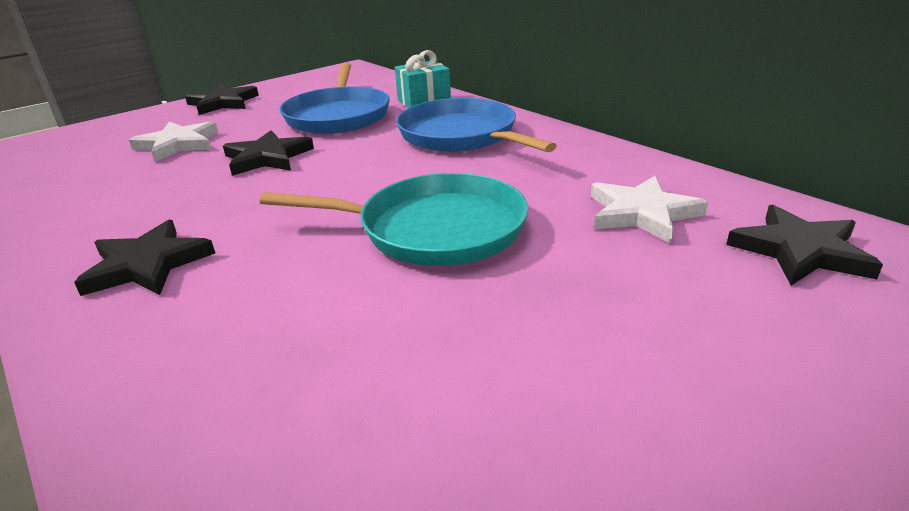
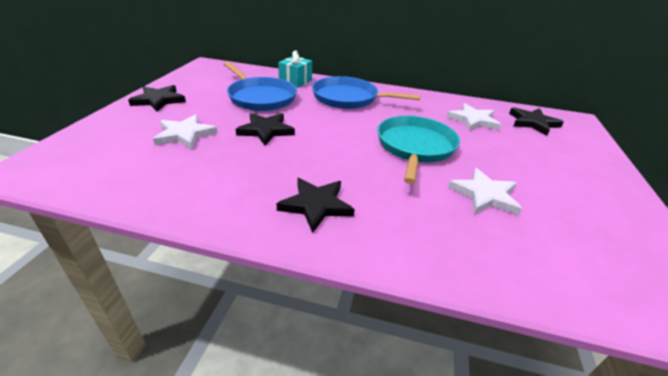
camera: 40 degrees left, 5 degrees up
turquoise pan [260,173,528,266] -> turquoise pan turned 45 degrees counterclockwise [377,116,460,184]
none -> white star [448,168,522,216]

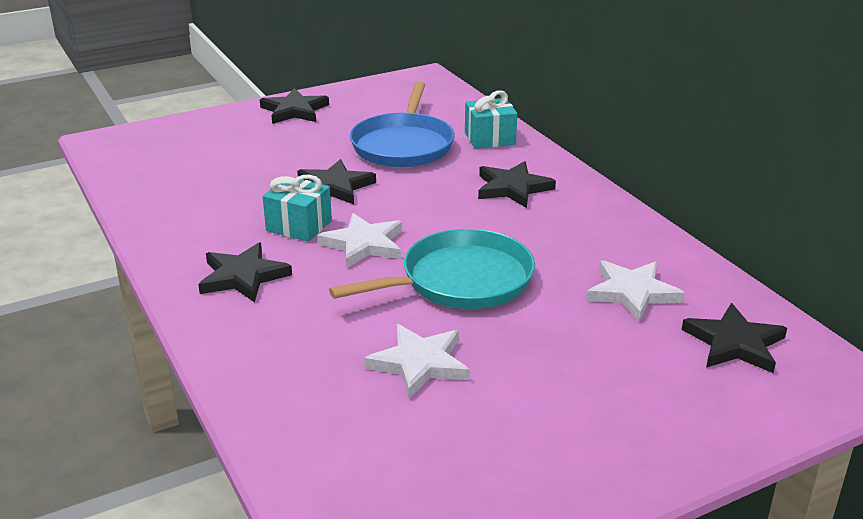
camera: 50 degrees right, 5 degrees down
white star [153,114,218,149] -> white star moved to [317,213,402,268]
blue pan [312,76,421,109] -> black star [478,161,556,208]
none -> turquoise gift [262,175,332,242]

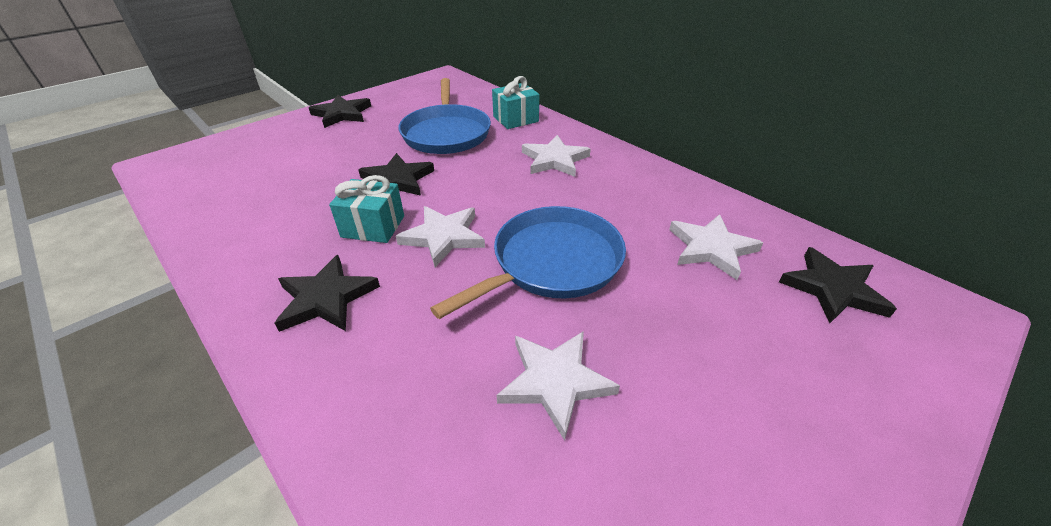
camera: 15 degrees left, 10 degrees up
turquoise pan [329,229,535,309] -> blue pan [430,206,626,319]
black star [478,161,556,208] -> white star [522,135,591,177]

